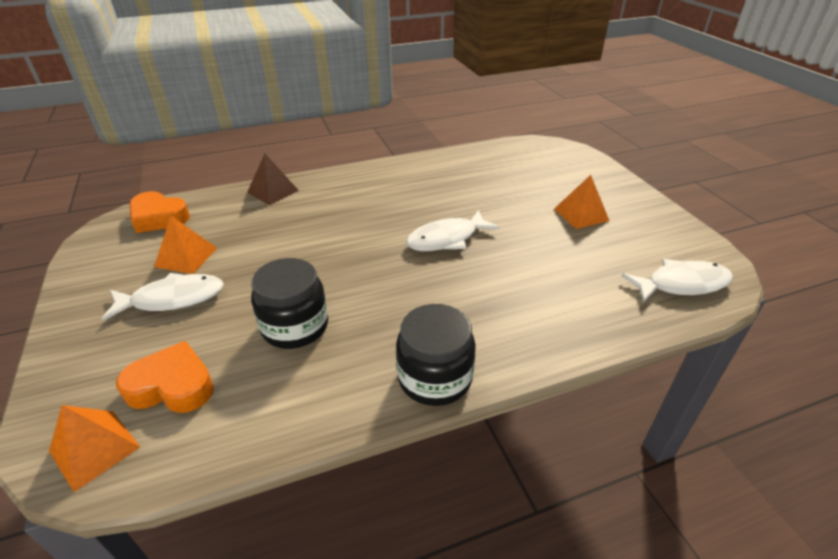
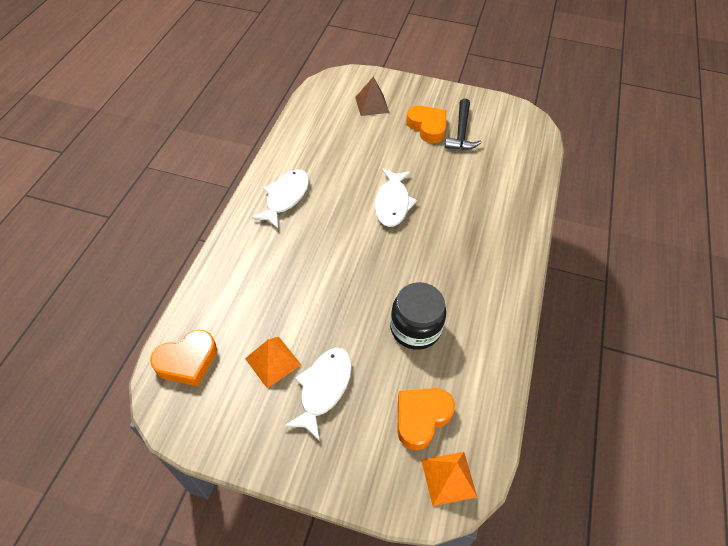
camera: 55 degrees left, 15 degrees up
brown pyramid [247,154,299,205] -> brown pyramid moved to [355,77,389,116]
black jar [396,304,476,406] -> none
orange pyramid [554,175,610,229] -> orange heart [406,106,446,143]
white fish [621,259,733,303] -> white fish moved to [251,169,309,229]
none -> black hammer [445,99,482,150]

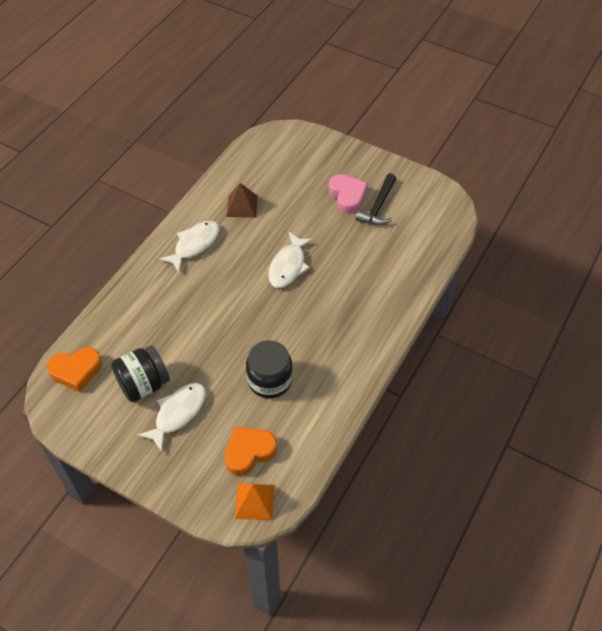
camera: 15 degrees right, 0 degrees up
orange pyramid [245,337,301,388] -> black jar [111,345,170,402]
brown pyramid [355,77,389,116] -> brown pyramid moved to [226,183,258,218]
orange heart [406,106,446,143] -> pink heart [329,174,368,214]

